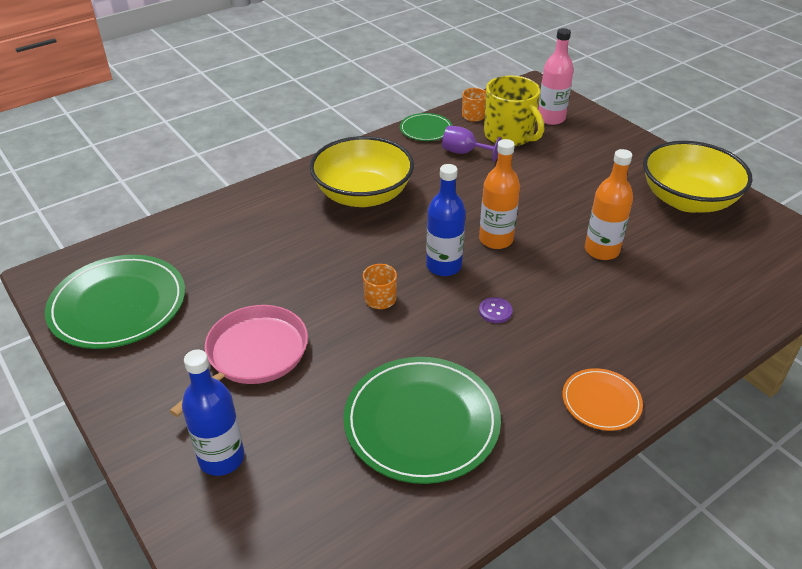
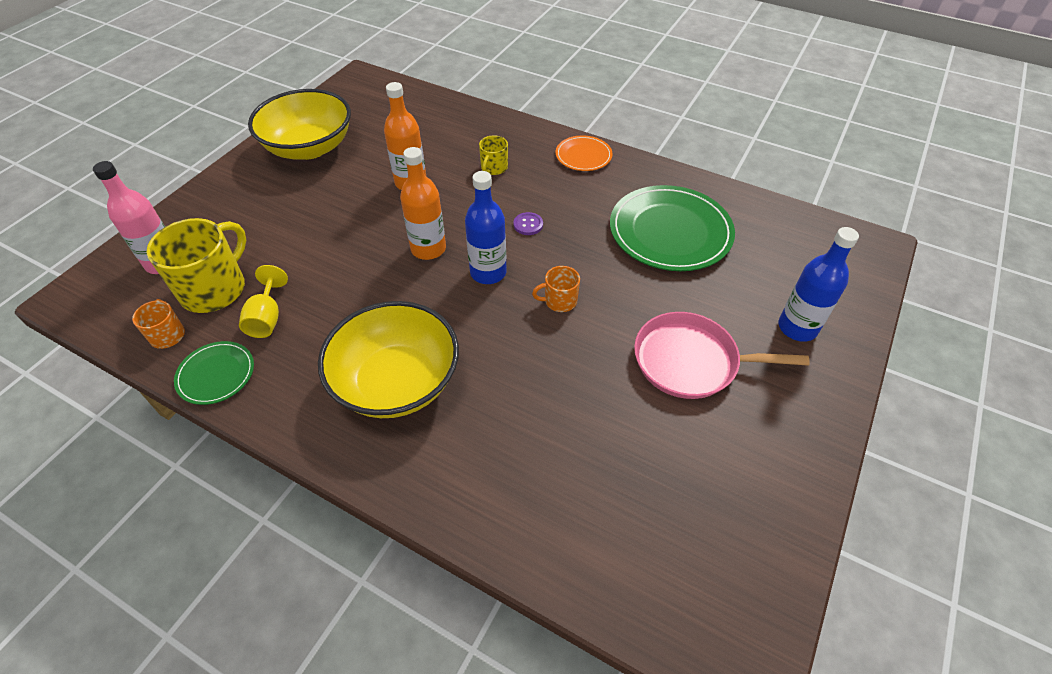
camera: 115 degrees left, 10 degrees up
green plate [45,255,185,349] -> none
purple goblet [442,125,502,162] -> yellow goblet [239,265,288,338]
none -> yellow mug [479,135,508,175]

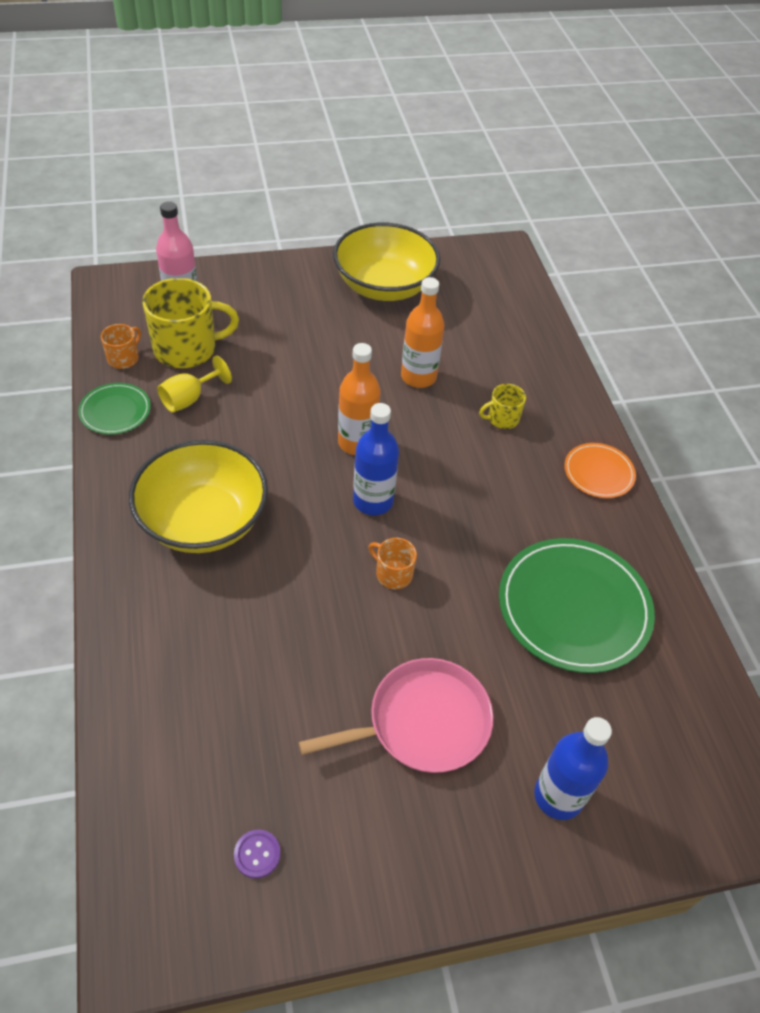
camera: 45 degrees right, 0 degrees up
purple button [513,212,543,235] -> purple button moved to [234,830,281,879]
pink pan [634,312,809,399] -> pink pan turned 105 degrees clockwise [299,658,493,773]

